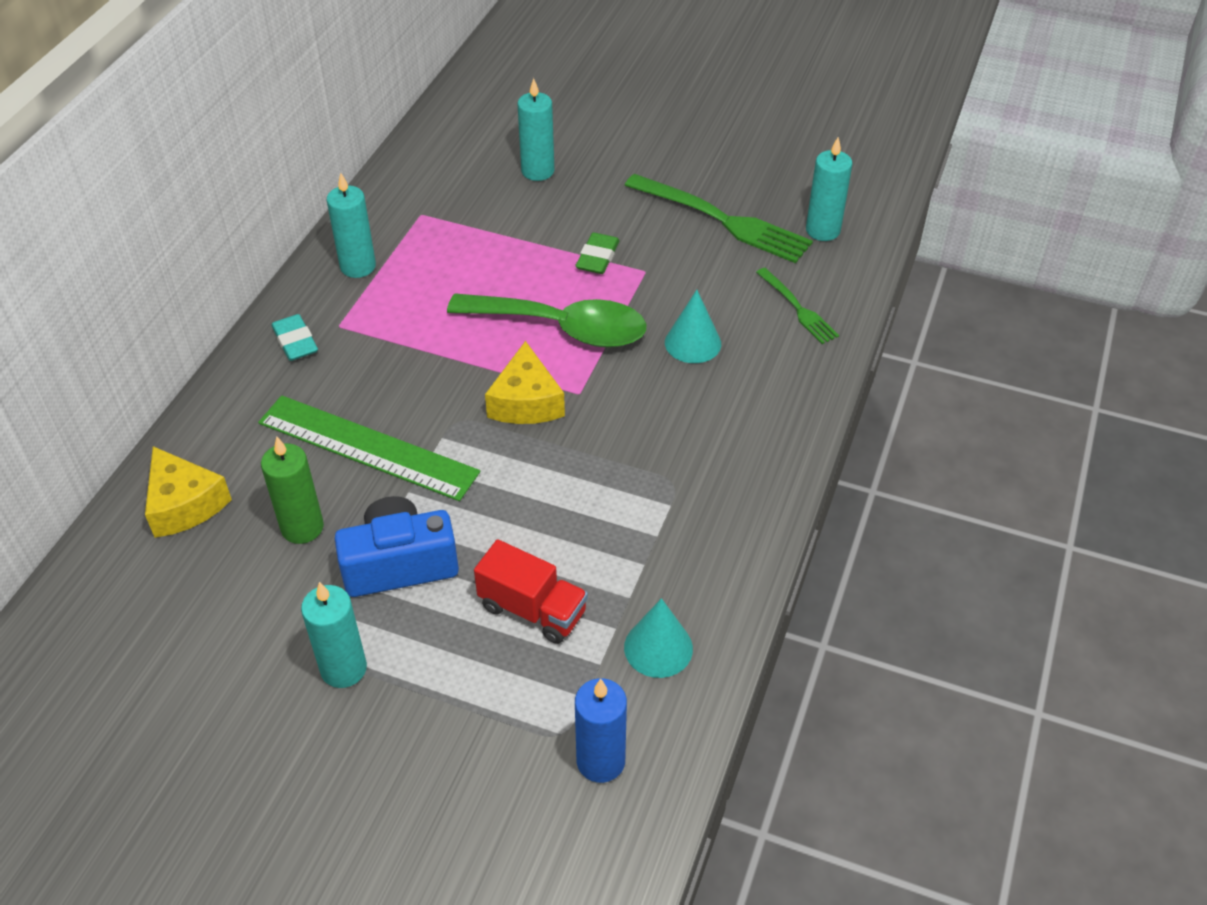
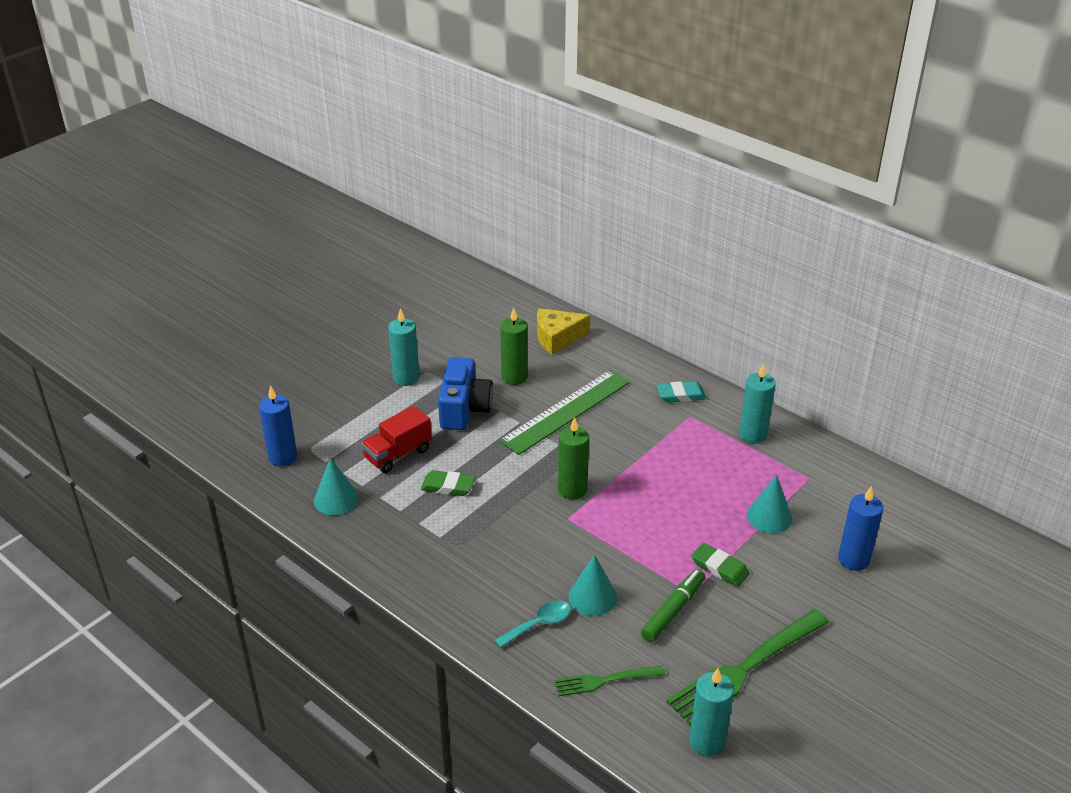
camera: 110 degrees right, 10 degrees down
green spoon [447,293,646,348] -> none
yellow cheese [485,341,565,424] -> green candle [558,417,589,500]
turquoise candle [517,78,555,181] -> blue candle [838,486,883,571]
none -> green eraser [421,470,475,496]
none -> turquoise spoon [495,600,571,648]
none -> green marker [641,569,705,642]
none -> turquoise cone [747,475,792,533]

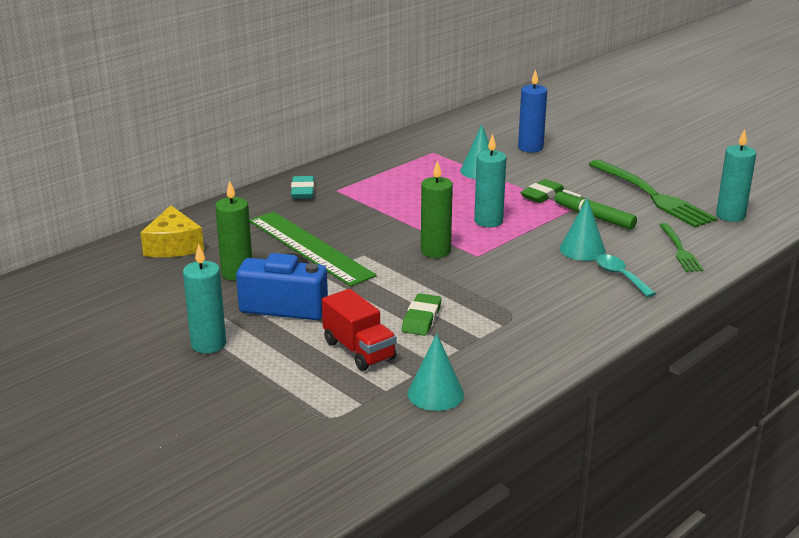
camera: 85 degrees left, 10 degrees down
blue candle [259,385,297,467] -> none
turquoise candle [739,364,776,444] -> turquoise candle moved to [474,134,506,227]

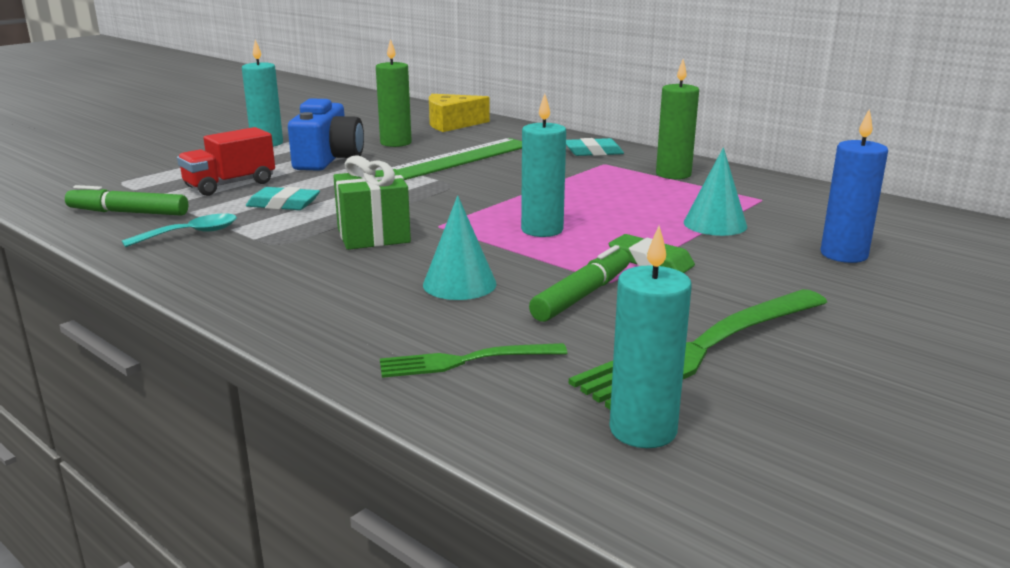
camera: 85 degrees right, 5 degrees down
green eraser [402,293,441,336] -> turquoise eraser [246,187,320,210]
turquoise cone [407,334,464,411] -> green marker [65,185,188,216]
green candle [421,160,453,258] -> green candle moved to [656,59,699,179]
turquoise spoon [596,254,656,297] -> turquoise spoon moved to [122,214,237,247]
none -> green gift [333,155,411,250]

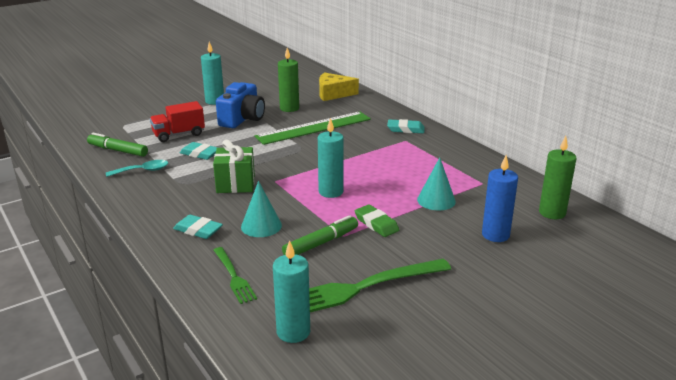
camera: 15 degrees right, 5 degrees up
green fork [380,343,567,378] -> green fork turned 120 degrees counterclockwise [214,247,257,304]
green candle [656,59,699,179] -> green candle moved to [539,136,577,219]
none -> turquoise eraser [173,215,223,239]

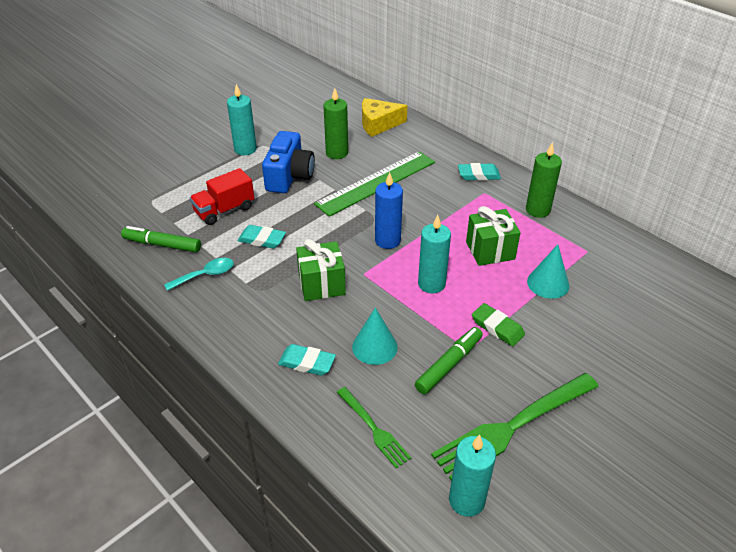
camera: 10 degrees left, 15 degrees up
blue candle [482,156,518,242] -> blue candle moved to [375,172,403,249]
green candle [539,136,577,219] -> green candle moved to [526,142,562,218]
none -> green gift [466,206,521,266]

